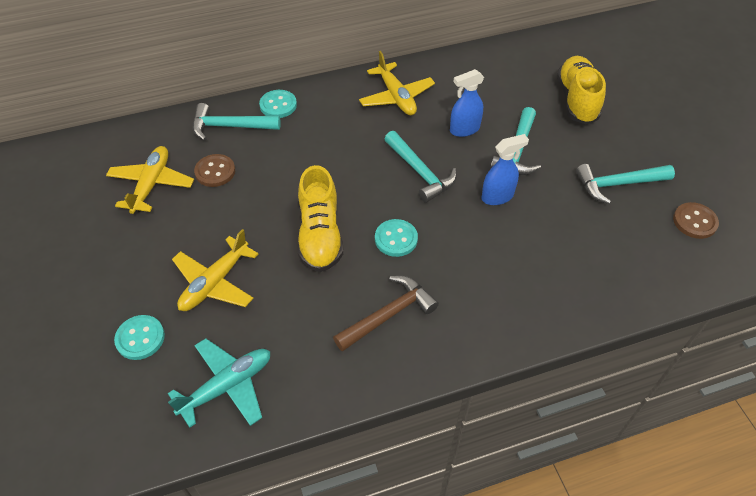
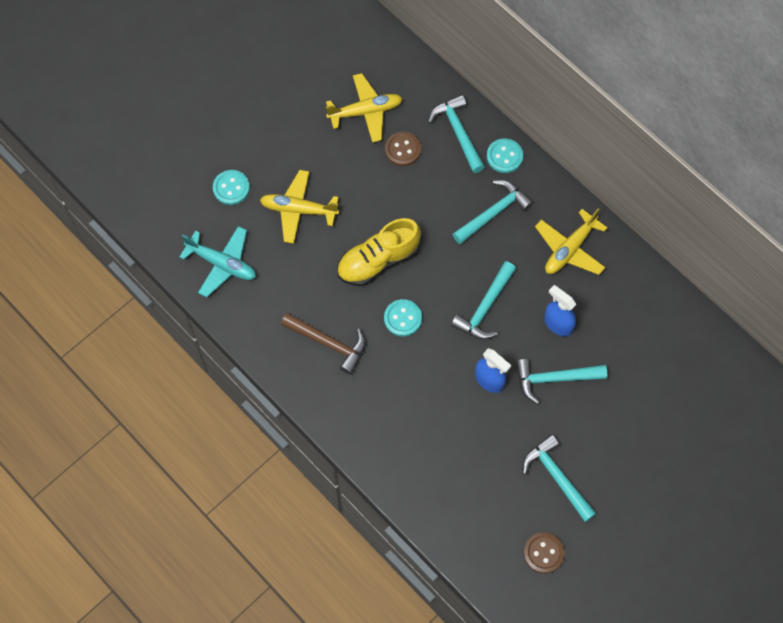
camera: 65 degrees right, 15 degrees up
yellow shoe [557,56,606,124] -> none
none -> turquoise hammer [452,180,533,244]

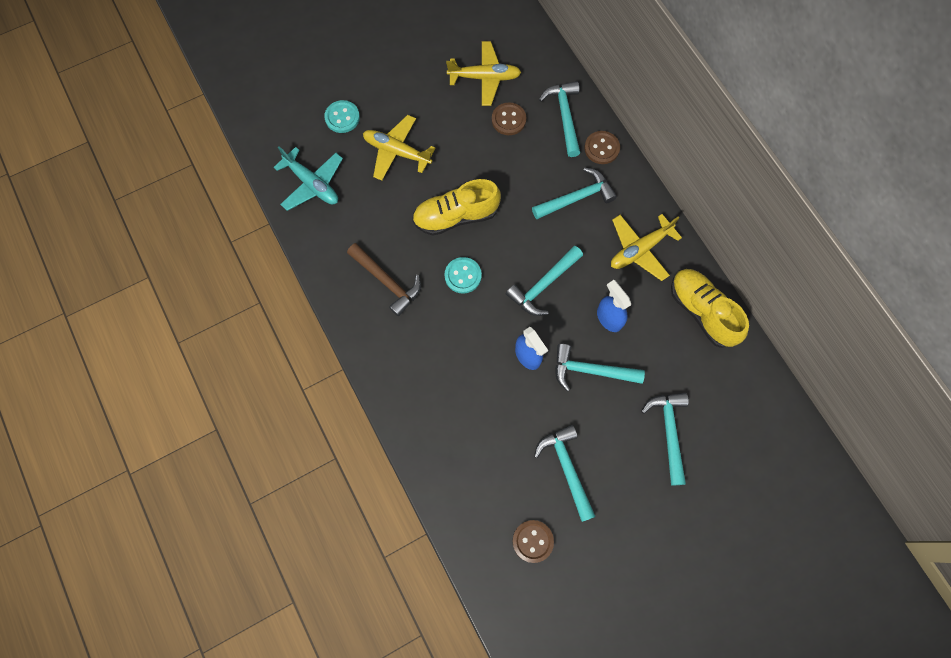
camera: 15 degrees right, 5 degrees up
turquoise button [487,138,523,173] -> brown button [584,131,620,164]
none -> turquoise hammer [641,393,689,485]
none -> yellow shoe [671,269,749,348]

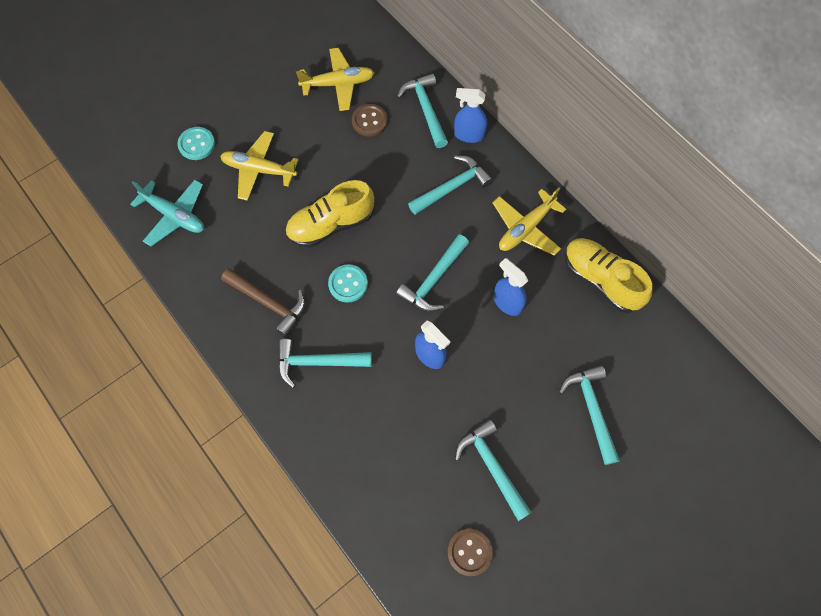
camera: 10 degrees left, 5 degrees down
turquoise hammer [555,344,645,392] -> turquoise hammer moved to [278,339,372,388]
brown button [584,131,620,164] -> blue spray bottle [454,88,487,143]

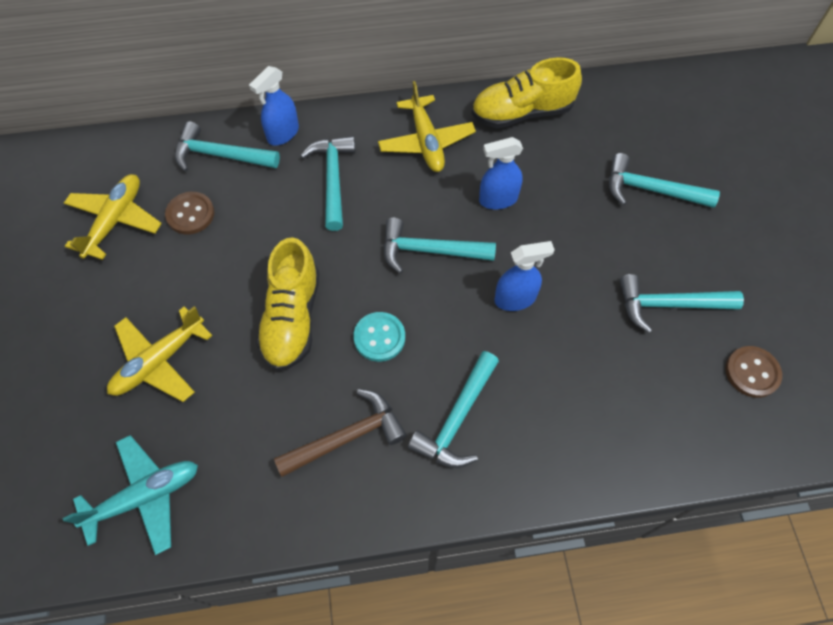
camera: 60 degrees left, 5 degrees down
turquoise button [177,127,215,160] -> none
turquoise hammer [396,234,469,312] -> turquoise hammer turned 120 degrees clockwise [383,218,496,274]

